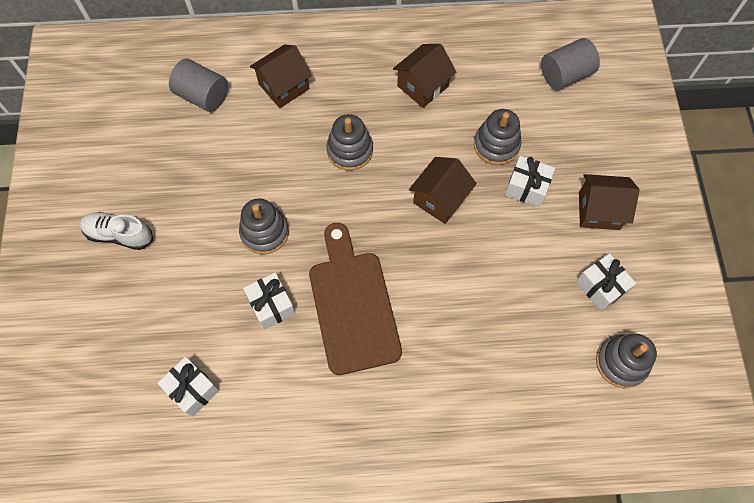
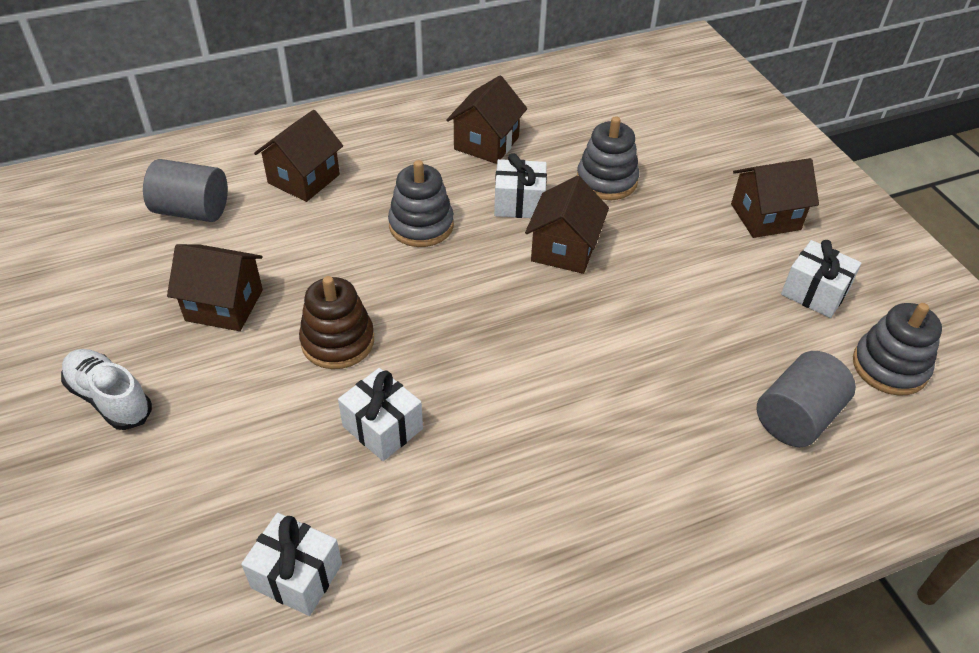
camera: 20 degrees left, 20 degrees down
white shoe [79,212,153,250] -> white shoe turned 45 degrees clockwise [61,349,152,430]
grey stacking toy [239,199,289,254] -> brown stacking toy [299,276,374,369]
brown cutting board [309,223,402,375] -> none
white gift [505,156,555,207] -> white gift moved to [494,153,547,218]
grey cylinder [541,38,600,90] -> grey cylinder moved to [756,351,856,447]
none -> brown house [167,244,263,331]

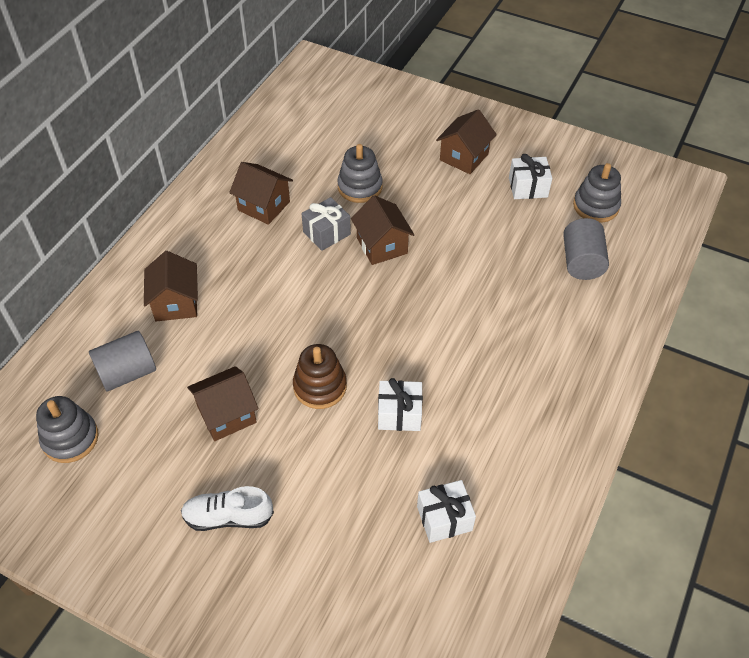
camera: 40 degrees left, 5 degrees up
grey stacking toy [388,160,454,247] -> grey stacking toy moved to [36,396,99,463]
brown house [446,75,527,164] -> brown house turned 45 degrees counterclockwise [229,162,293,225]
white gift [494,153,547,218] -> grey gift [301,197,351,251]

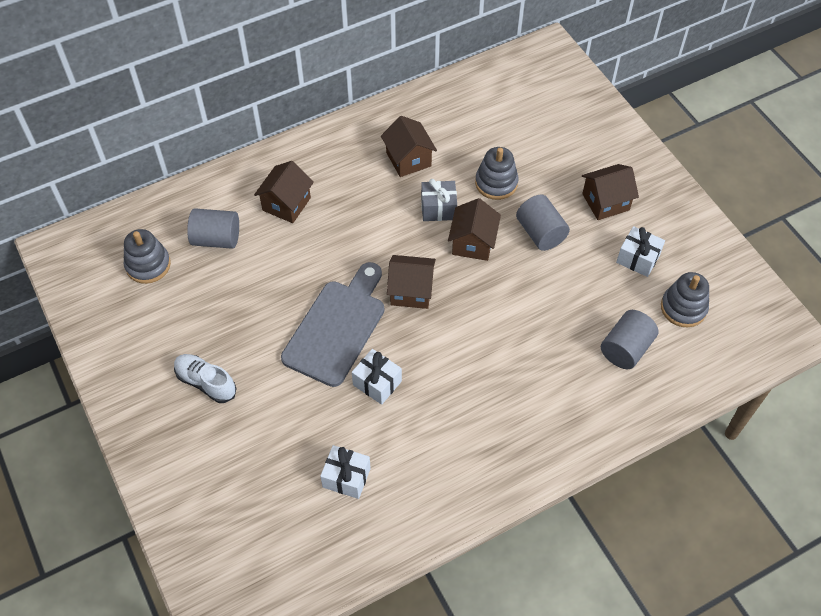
camera: 35 degrees right, 5 degrees up
brown house [187,366,259,441] -> brown house moved to [387,255,436,309]
brown stacking toy [293,344,347,409] -> grey cutting board [281,262,385,387]
none -> grey cylinder [516,195,570,251]

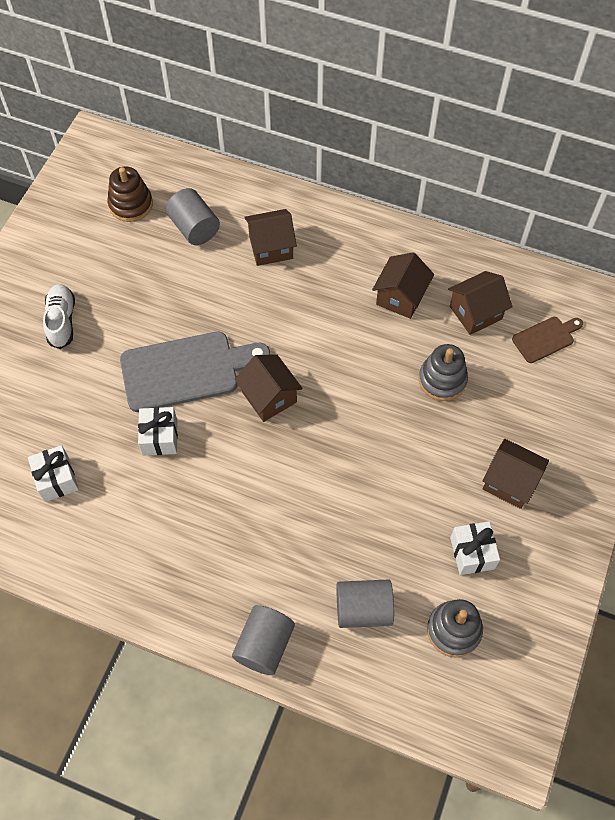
camera: 50 degrees right, 5 degrees up
grey stacking toy [124,229,171,284] -> brown stacking toy [108,166,153,222]
grey gift [421,179,457,221] -> none
brown house [448,198,501,261] -> brown house moved to [448,271,512,335]
grey cylinder [516,195,570,251] -> grey cylinder moved to [232,605,295,675]
none -> brown cutting board [512,317,583,363]

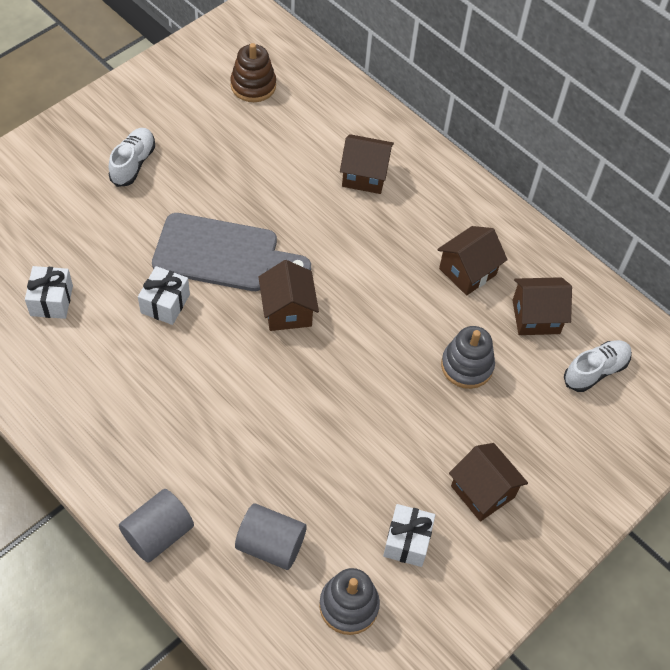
camera: 20 degrees right, 5 degrees down
grey cylinder [166,188,220,245] -> none
brown cutting board [512,317,583,363] -> white shoe [564,340,632,392]

